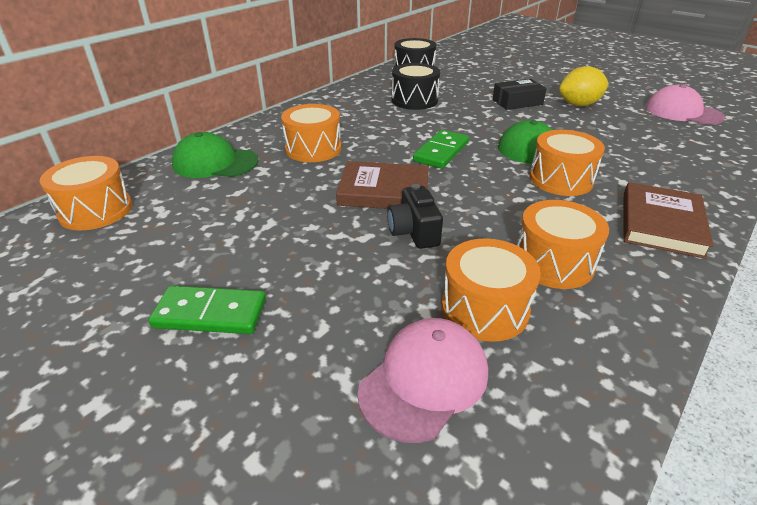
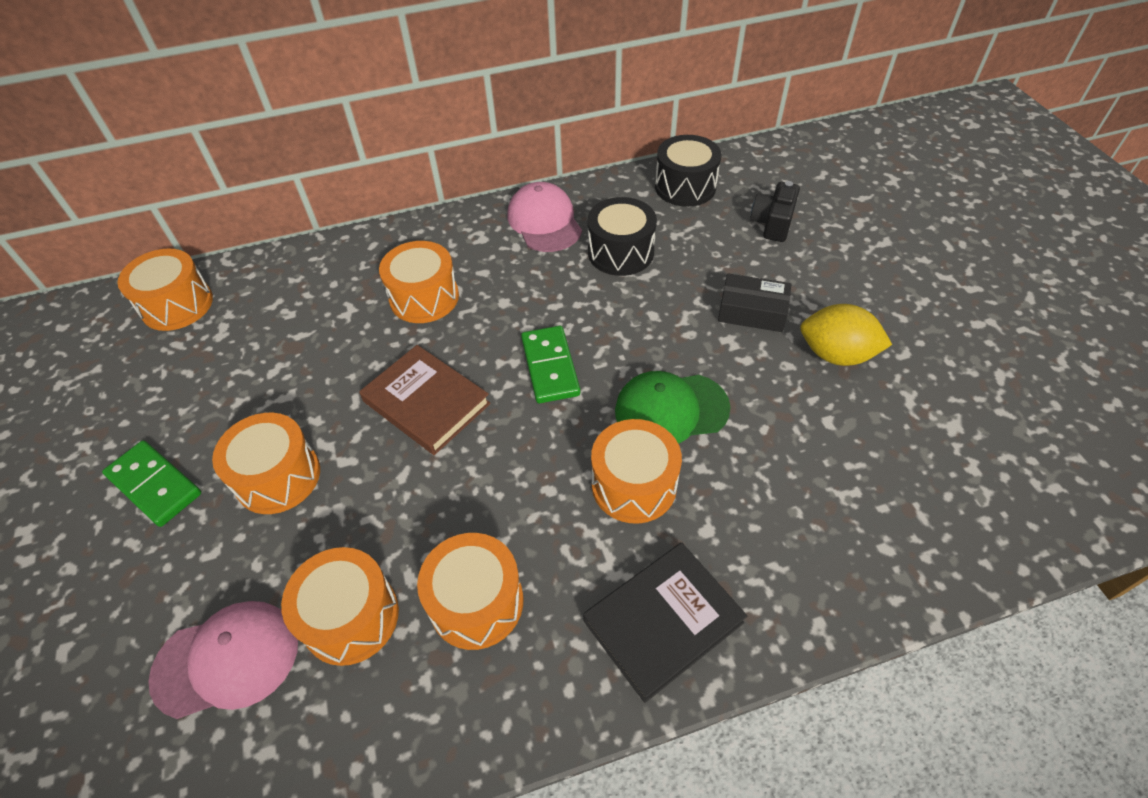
camera: 35 degrees right, 15 degrees up
green cap [172,132,259,178] -> none
black camera [387,184,443,249] -> black camera moved to [750,181,800,242]
green domino [413,130,469,169] -> green domino turned 75 degrees counterclockwise [521,326,580,403]
brown book [623,182,714,259] -> black book [583,543,747,703]
pink cap [646,84,725,125] -> pink cap moved to [507,182,582,252]
none -> orange drum [212,413,320,514]

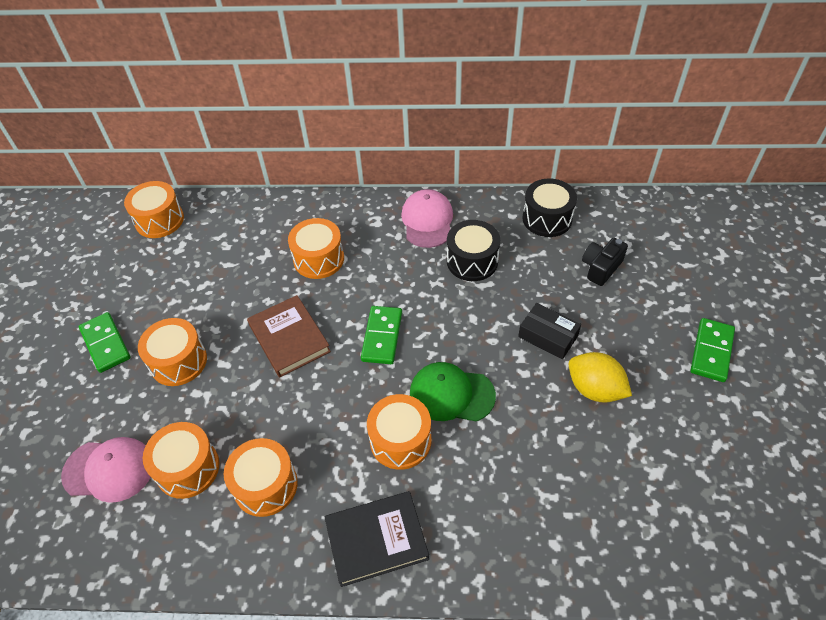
camera: 20 degrees right, 0 degrees up
none -> green domino [690,318,735,382]

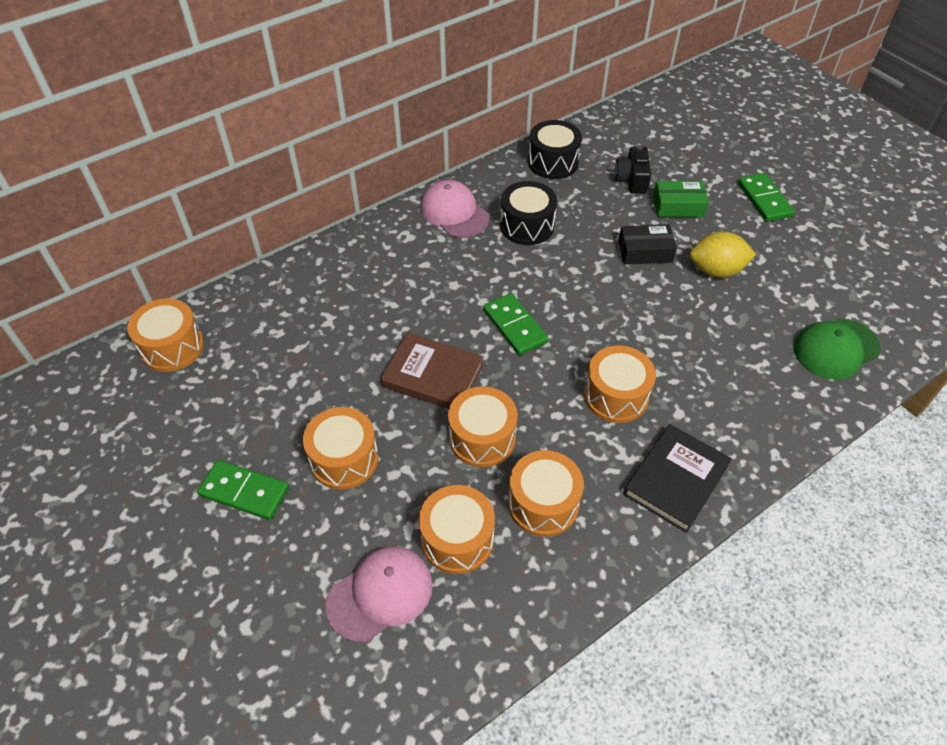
camera: 40 degrees left, 0 degrees up
orange drum [288,218,344,279] -> orange drum moved to [448,386,518,467]
green cap [410,362,496,421] -> green cap moved to [794,318,881,380]
none -> green box [653,181,709,217]

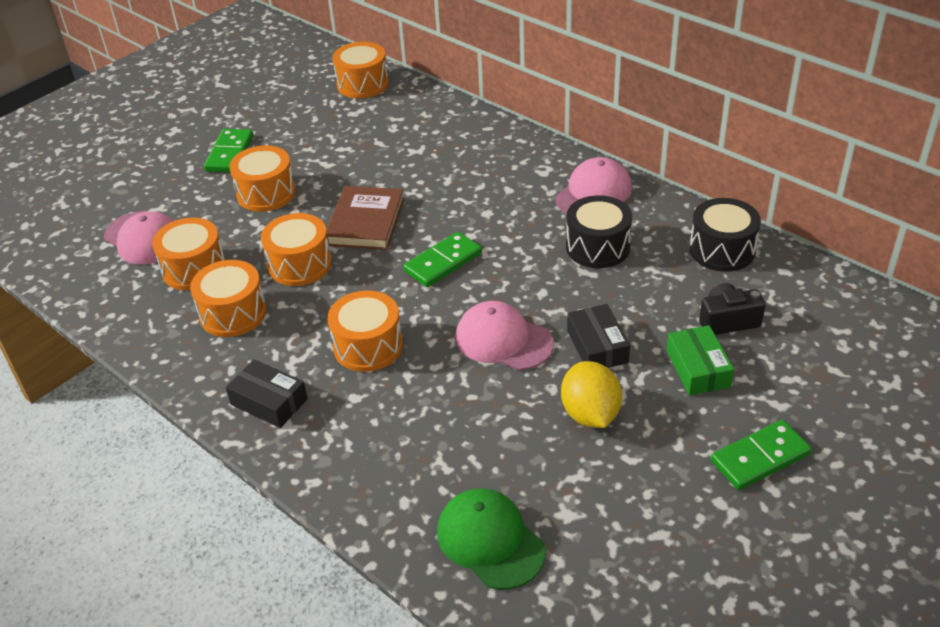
camera: 80 degrees right, 10 degrees down
black book [623,424,732,533] -> black box [226,359,308,428]
none -> pink cap [456,301,554,370]

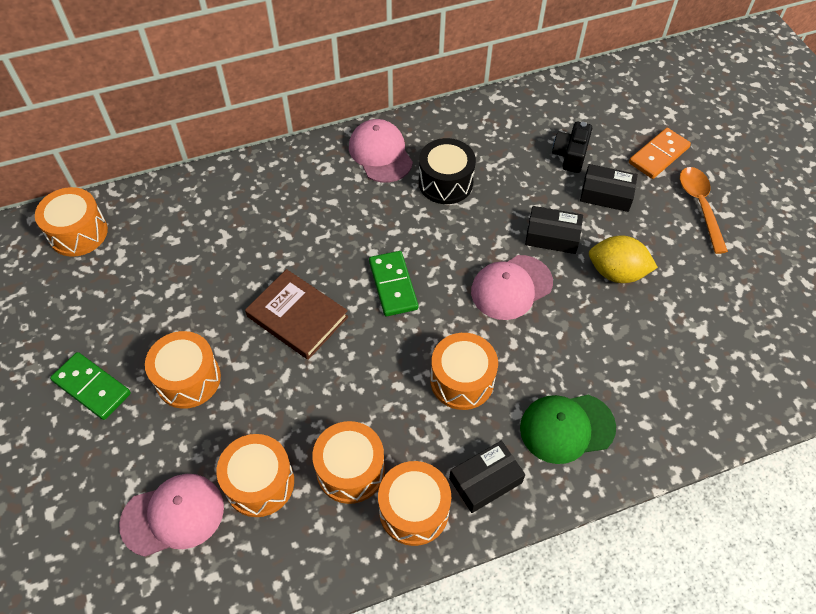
camera: 65 degrees left, 15 degrees up
orange drum [261,213,332,286] -> orange drum moved to [378,461,451,546]
green cap [437,488,546,590] -> green cap moved to [520,395,616,464]
green box [666,325,734,396] -> black box [580,164,638,212]
black drum [689,198,761,272] -> none
green domino [711,420,812,490] -> orange spoon [680,167,728,254]
none -> orange domino [629,128,691,179]

